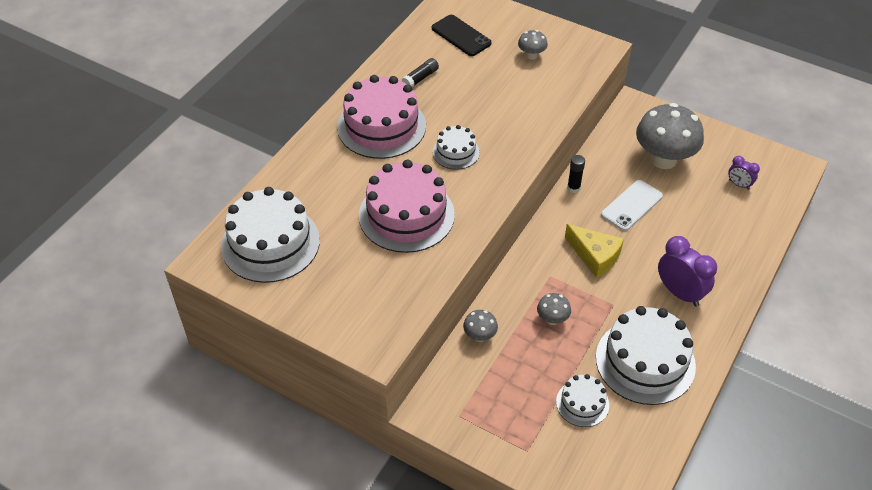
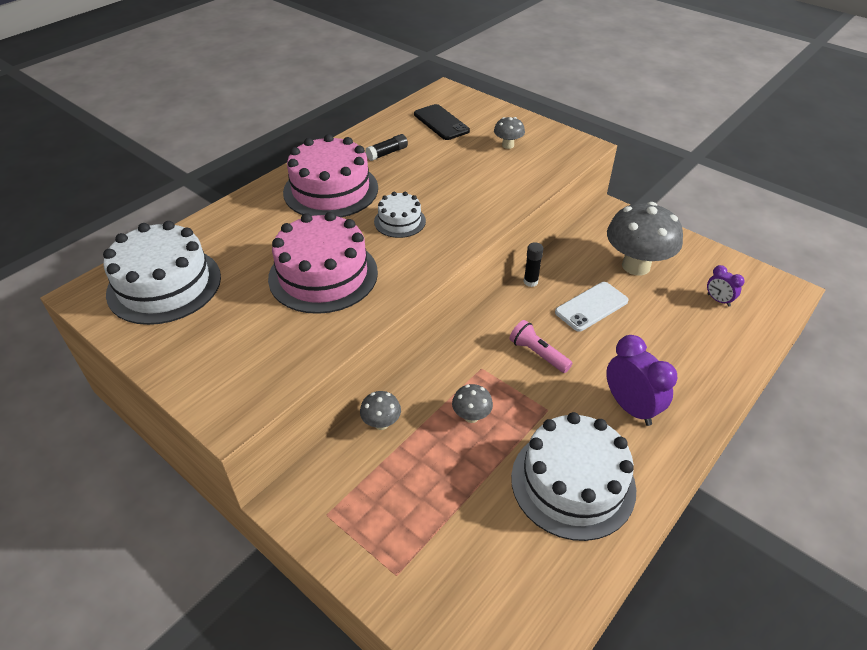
camera: 10 degrees right, 5 degrees down
white cake [556,374,609,427] -> none
yellow cheese [565,224,624,278] -> pink flashlight [509,320,573,373]

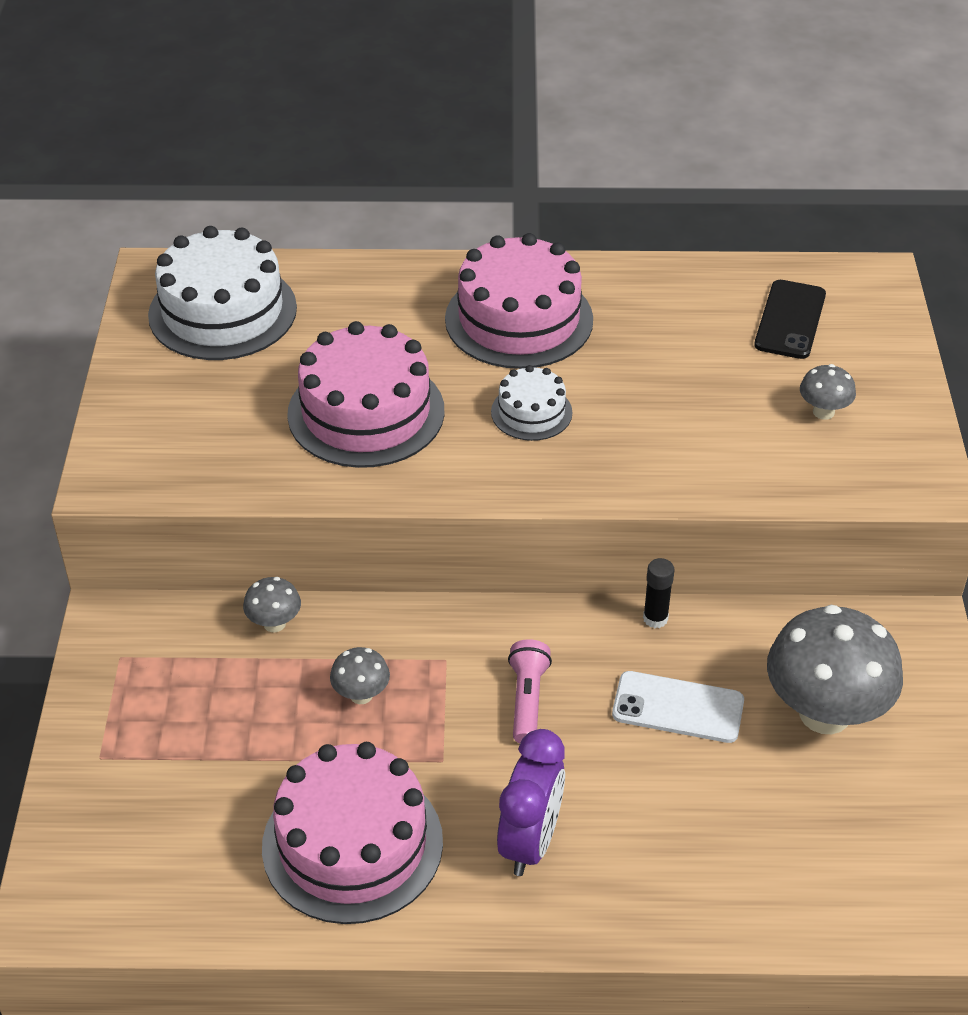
camera: 50 degrees right, 0 degrees up
black glue stick [365,134,408,161] -> none
white cake [511,412,636,541] -> pink cake [262,742,443,924]
purple clock [707,265,745,307] -> none

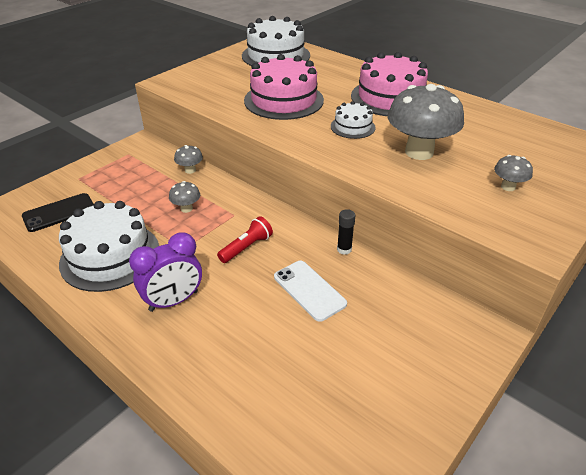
camera: 40 degrees right, 5 degrees down
pink cake [262,742,443,924] -> white cake [59,201,159,292]
pink flashlight [508,639,552,743] -> red flashlight [217,216,273,263]
black phone [754,280,826,359] -> black phone moved to [22,193,94,232]
grey mushroom [767,605,903,734] -> grey mushroom moved to [388,84,464,160]

